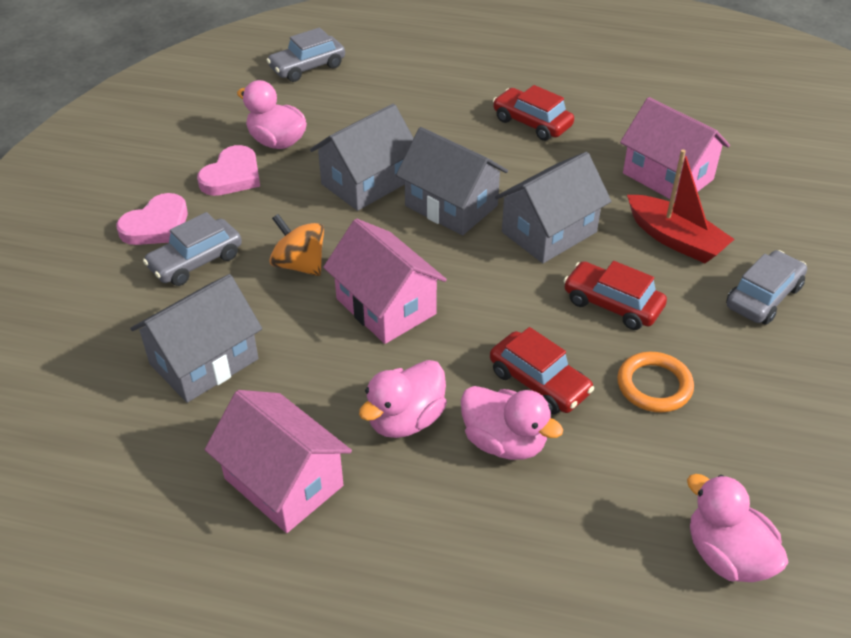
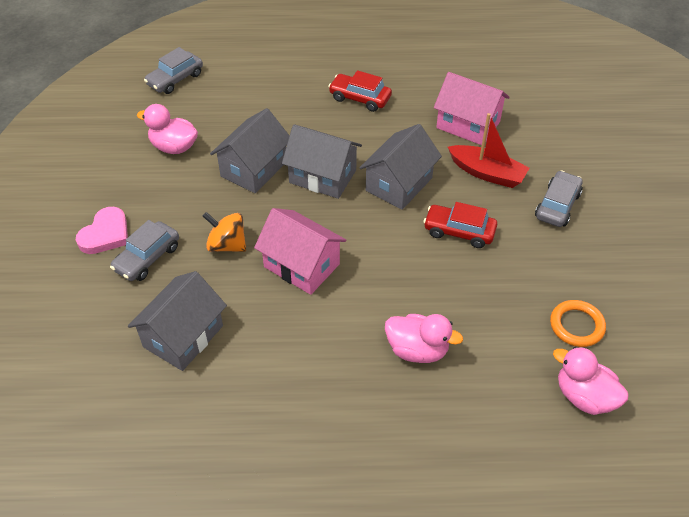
camera: 15 degrees left, 5 degrees up
pink heart [197,145,260,196] -> none
pink house [205,390,352,533] -> none
pink duck [359,360,447,438] -> none
red car [490,327,594,414] -> none
orange ring [617,352,694,412] -> orange ring moved to [550,300,606,347]

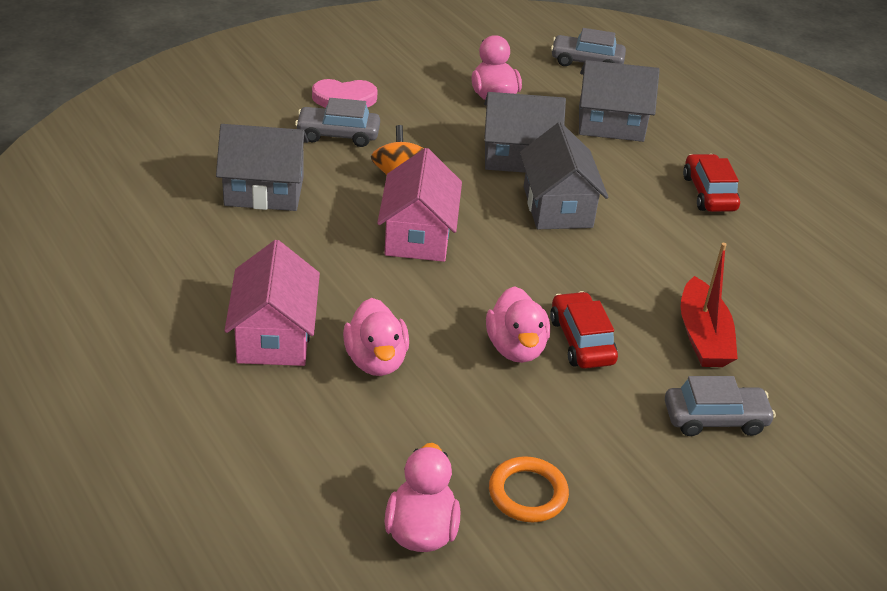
camera: 55 degrees right, 10 degrees down
grey house [359,124,442,210] -> grey house moved to [579,60,660,142]
pink house [434,72,510,145] -> pink house moved to [224,240,320,366]
none -> pink duck [486,286,550,363]

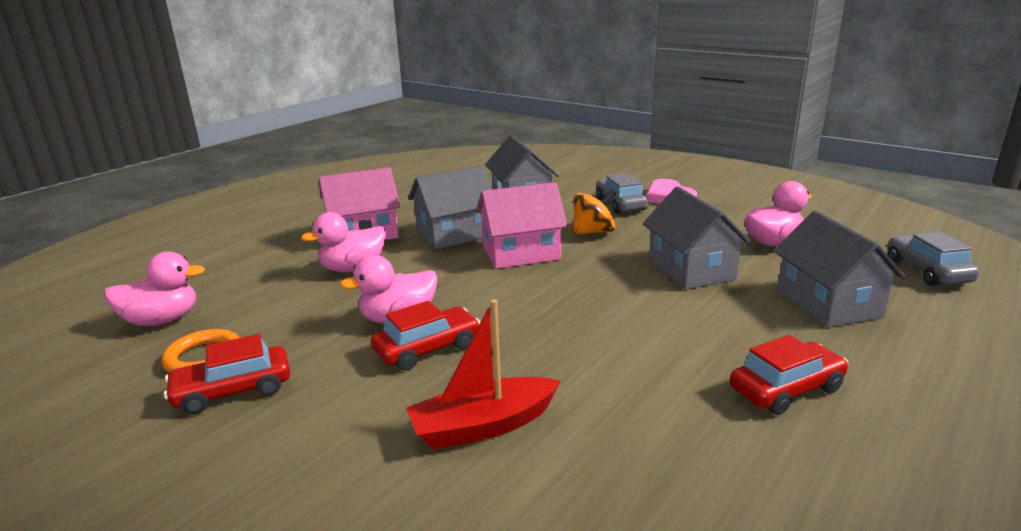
camera: 75 degrees right, 15 degrees down
grey house [520,122,608,229] -> grey house moved to [408,166,492,249]
grey car [665,376,776,436] -> none
none -> red car [164,334,290,415]

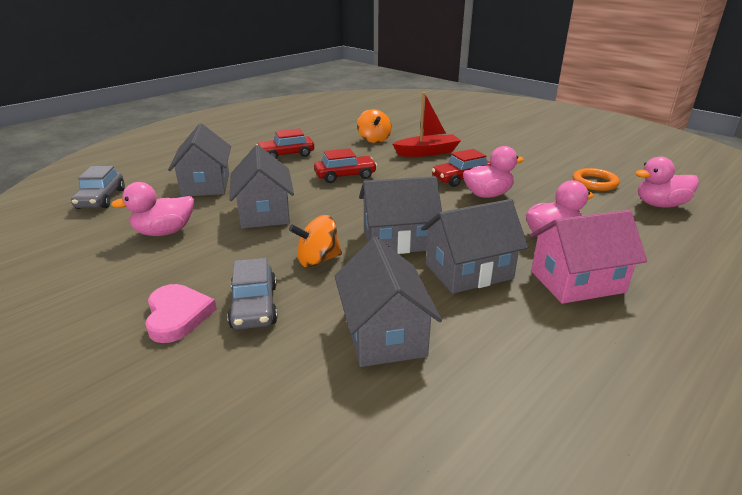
camera: 175 degrees left, 5 degrees up
red car [164,334,290,415] -> red car moved to [314,148,377,183]
pink house [476,182,568,269] -> grey house [359,176,442,254]
none -> orange spinning top [357,109,392,143]

